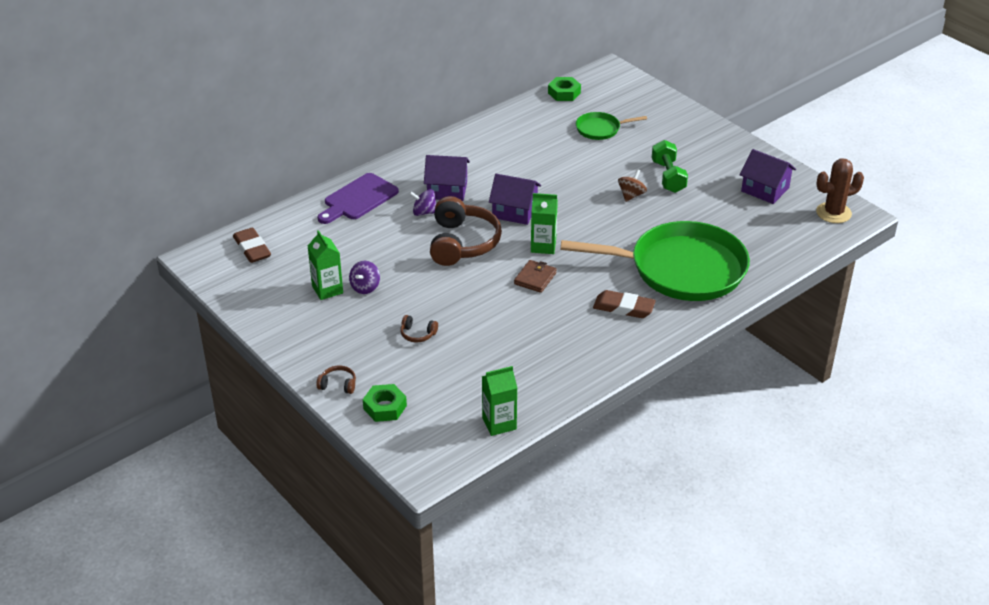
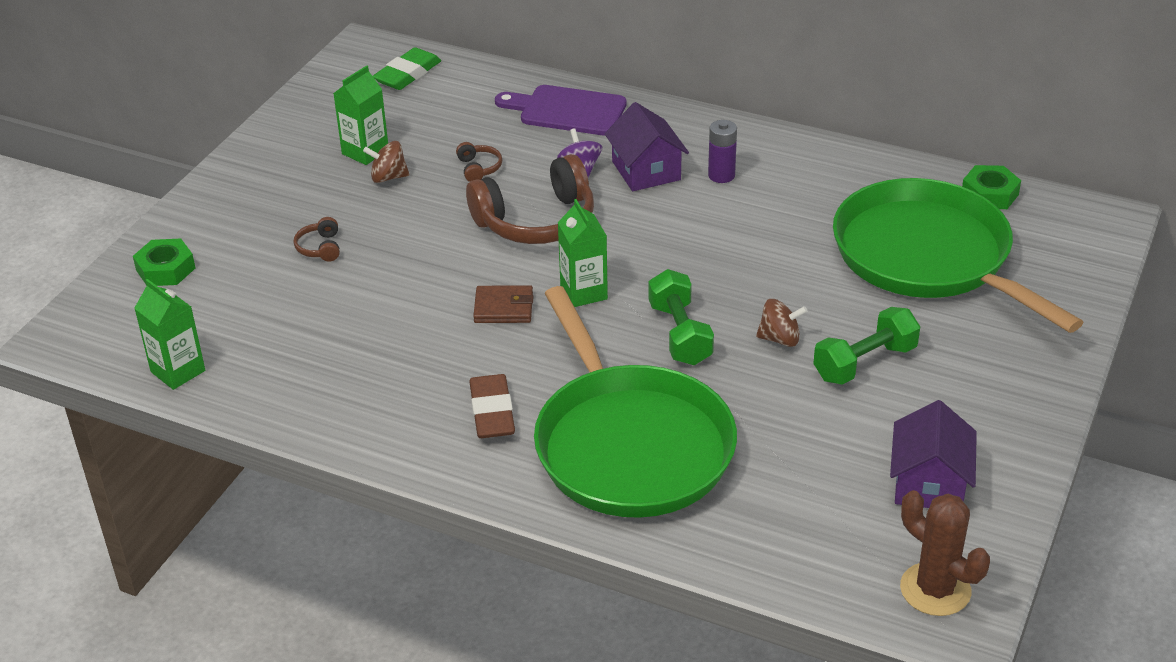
camera: 65 degrees right, 0 degrees up
brown eraser [233,228,271,263] -> green eraser [373,47,441,90]
brown headphones [316,365,356,394] -> brown headphones moved to [456,142,502,182]
purple spinning top [349,261,380,294] -> brown spinning top [363,141,409,183]
purple house [489,174,541,225] -> none
green pan [576,112,647,140] -> green pan [833,178,1083,333], size x2.28
none -> green dumbbell [649,269,714,365]
none -> purple battery [708,120,737,183]

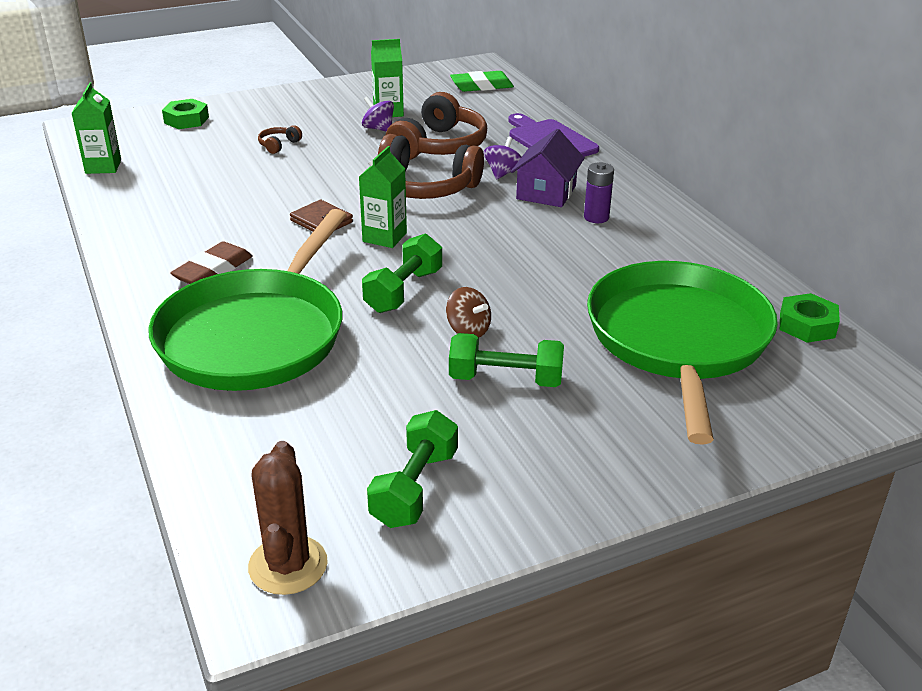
camera: 40 degrees right, 5 degrees down
brown spinning top [363,141,409,183] -> purple spinning top [362,96,394,132]
brown headphones [456,142,502,182] -> brown headphones [386,92,487,160], size x2.37
purple house [890,400,977,508] -> green dumbbell [367,410,458,528]

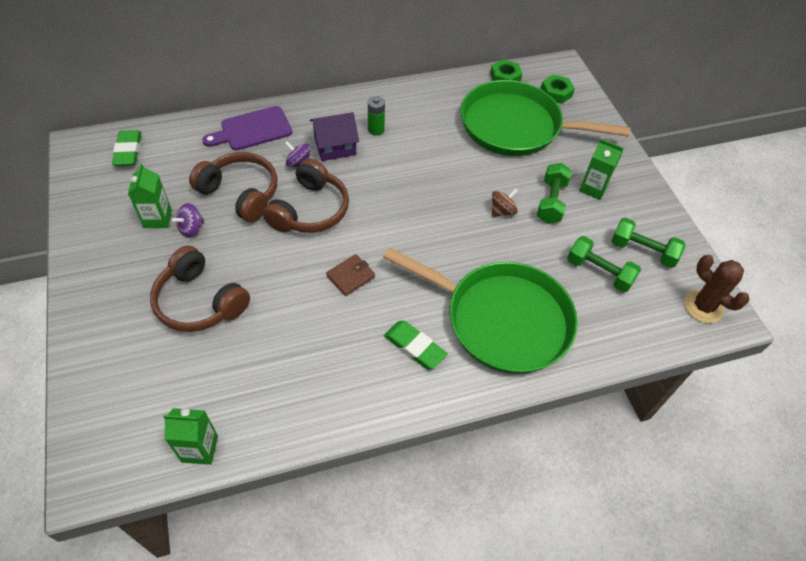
camera: 85 degrees left, 20 degrees up
green nut [162,99,209,129] -> green nut moved to [541,75,575,104]
brown eraser [170,241,253,284] -> green eraser [384,321,448,369]
brown cactus [248,441,328,595] -> brown cactus turned 45 degrees clockwise [684,255,749,323]
brown headphones [258,125,302,154] -> brown headphones [150,246,250,332], size x2.37
green carton [359,146,407,248] -> green carton moved to [579,139,624,200]
green dumbbell [362,234,442,313] -> green dumbbell moved to [567,236,641,292]
purple house [511,129,585,207] -> purple house turned 45 degrees counterclockwise [310,112,359,161]
purple battery [584,162,614,223] -> green battery [368,96,385,135]

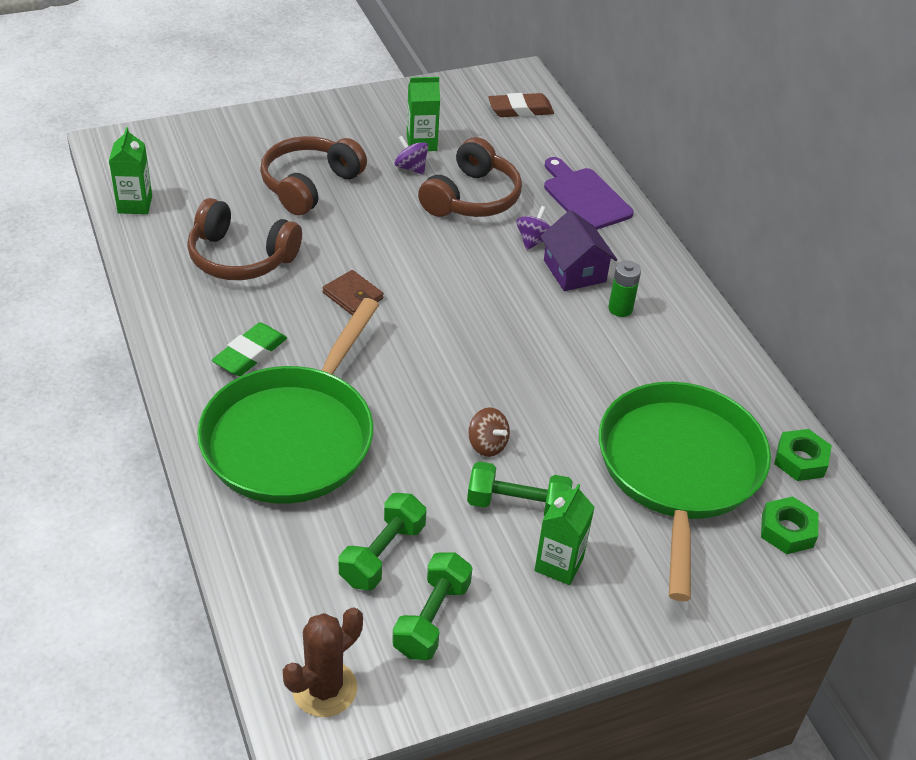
camera: 85 degrees right, 10 degrees down
green eraser [112,130,141,166] -> brown eraser [488,93,554,117]
brown headphones [263,159,349,233] -> brown headphones moved to [187,198,302,280]

